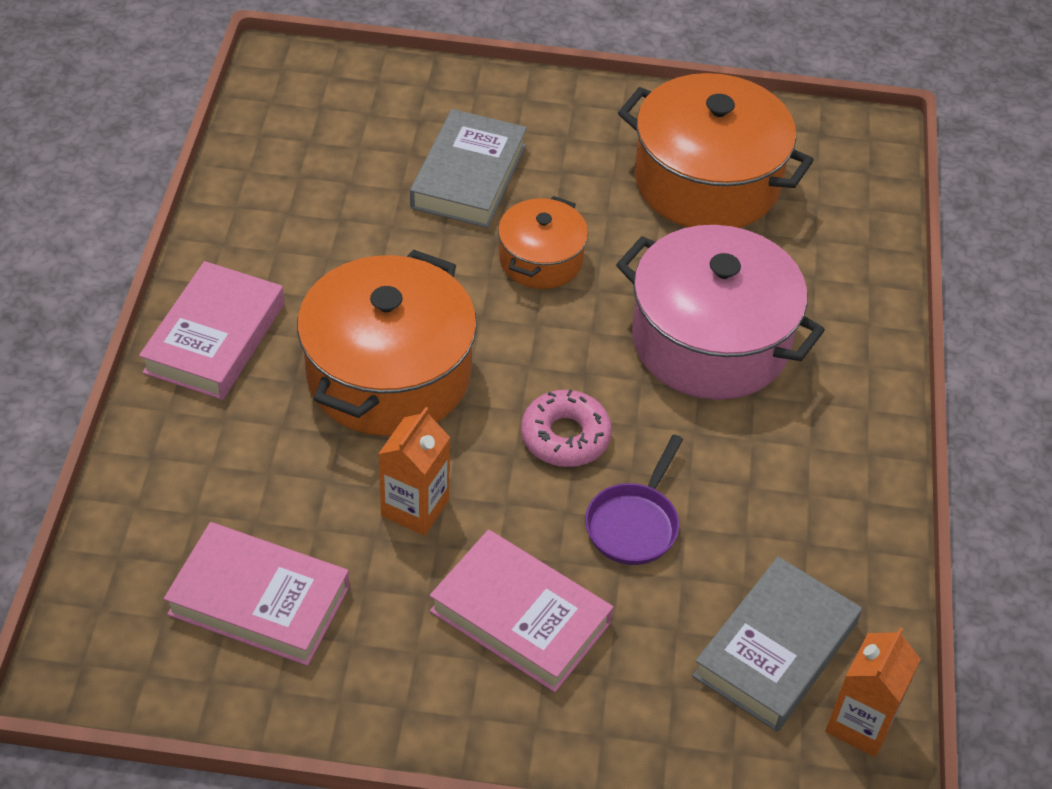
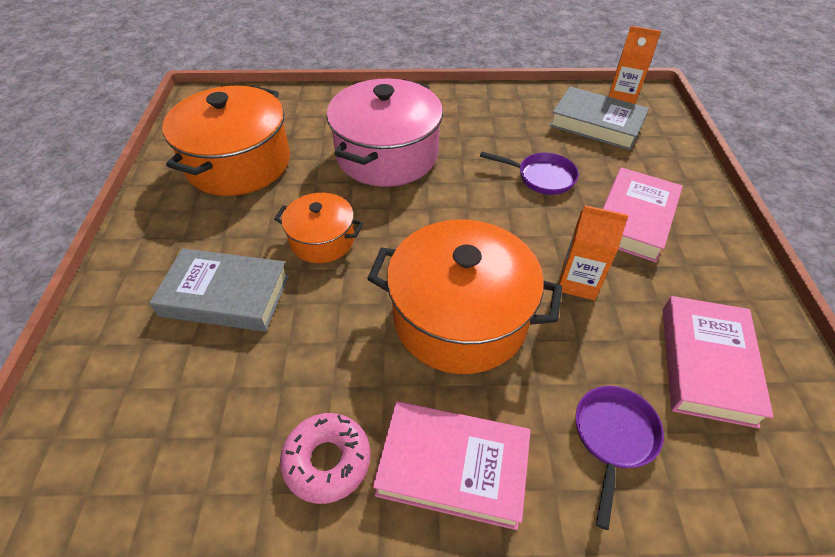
camera: 95 degrees left, 0 degrees up
pink donut [521,389,612,467] -> pink donut moved to [280,413,371,504]
none -> purple pan [576,386,664,530]

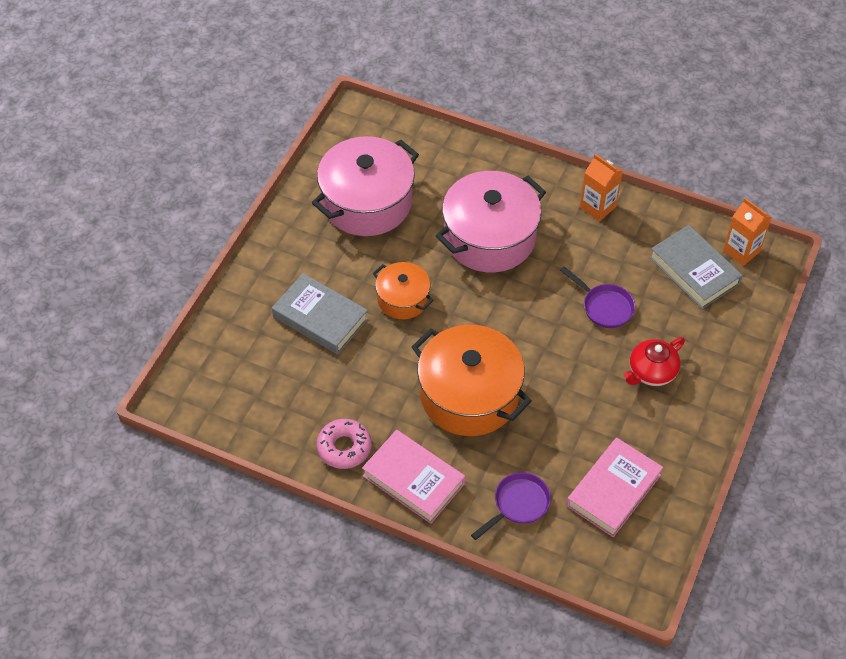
camera: 25 degrees right, 5 degrees up
orange pot [162,85,290,196] -> pink pot [312,136,419,236]
orange carton [559,205,629,301] -> orange carton moved to [580,154,622,221]
pink book [603,167,683,262] -> red teapot [623,337,685,386]

